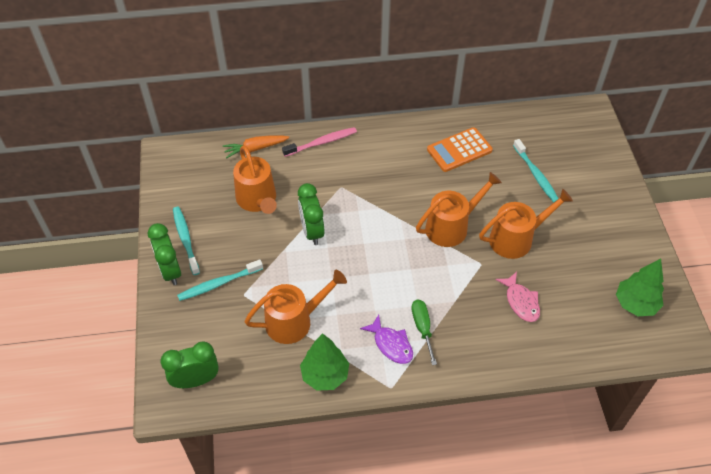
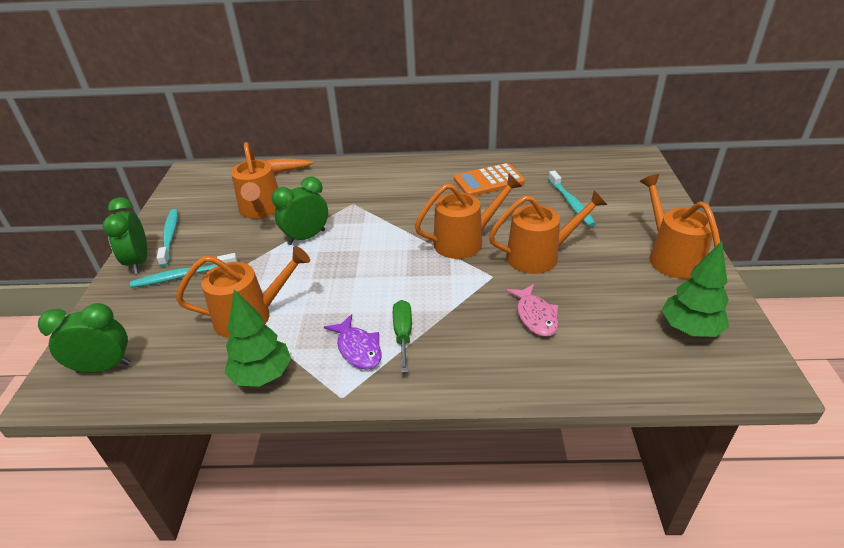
camera: 10 degrees right, 15 degrees down
pink toothbrush [282,127,357,157] -> none
green clock [298,183,325,245] -> green clock turned 60 degrees clockwise [272,176,328,245]
none -> orange watering can [640,174,720,279]

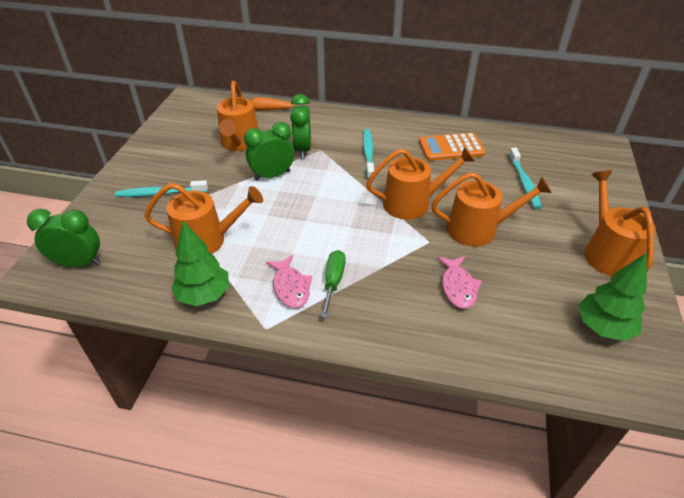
camera: 10 degrees right, 5 degrees up
green clock [103,197,147,273] -> green clock moved to [290,94,311,159]
turquoise toothbrush [157,209,178,267] -> turquoise toothbrush moved to [363,129,374,179]
purple fish [324,314,382,369] -> pink fish [266,255,312,308]

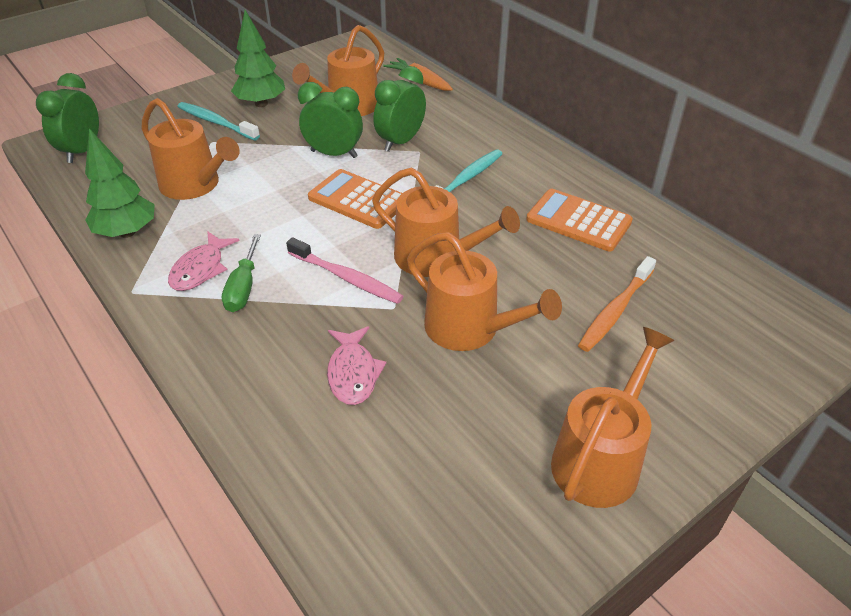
camera: 40 degrees right, 0 degrees up
green clock [27,209,101,267] -> green clock turned 120 degrees counterclockwise [36,73,99,163]
green screwdriver [321,250,346,318] -> green screwdriver turned 135 degrees clockwise [222,234,261,312]
pink fish [437,256,482,309] -> pink fish turned 45 degrees counterclockwise [327,326,387,405]
turquoise toothbrush [509,148,542,209] -> orange toothbrush [578,256,656,352]
green tree [578,253,647,341] -> green tree moved to [231,10,285,107]
none -> pink toothbrush [286,237,404,304]
none -> orange calculator [308,169,402,229]

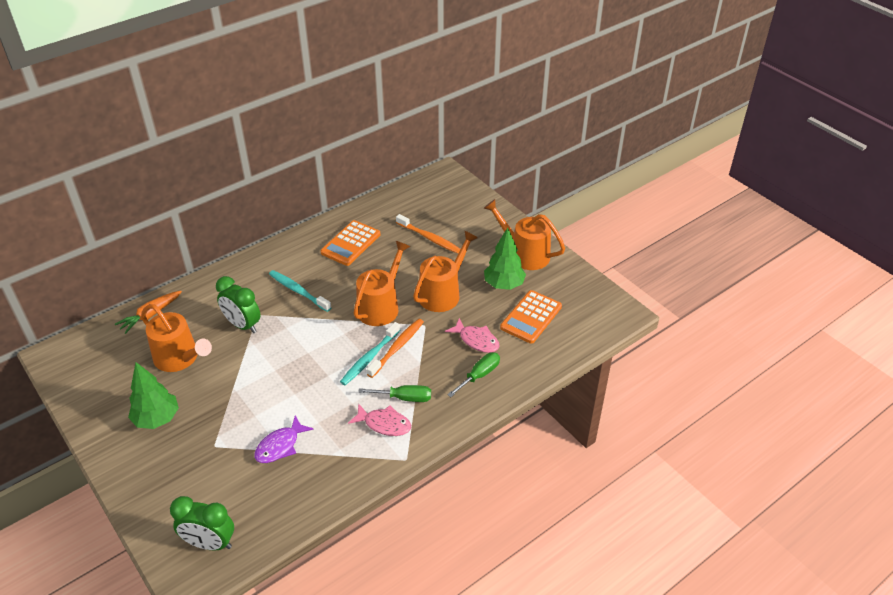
camera: 90 degrees left, 0 degrees up
green tree [85,128,155,238] -> green tree moved to [484,227,526,290]
orange watering can [142,98,240,200] -> purple fish [255,415,314,463]
turquoise toothbrush [177,102,260,141] -> turquoise toothbrush moved to [340,322,400,385]
pink toothbrush [286,237,404,304] -> orange toothbrush [367,319,424,378]
green clock [298,82,363,158] -> none
orange calculator [308,169,402,229] -> orange calculator moved to [500,290,562,344]
pink fish [327,326,387,405] -> pink fish turned 45 degrees clockwise [445,318,500,353]
none -> green screwdriver [447,352,500,397]

